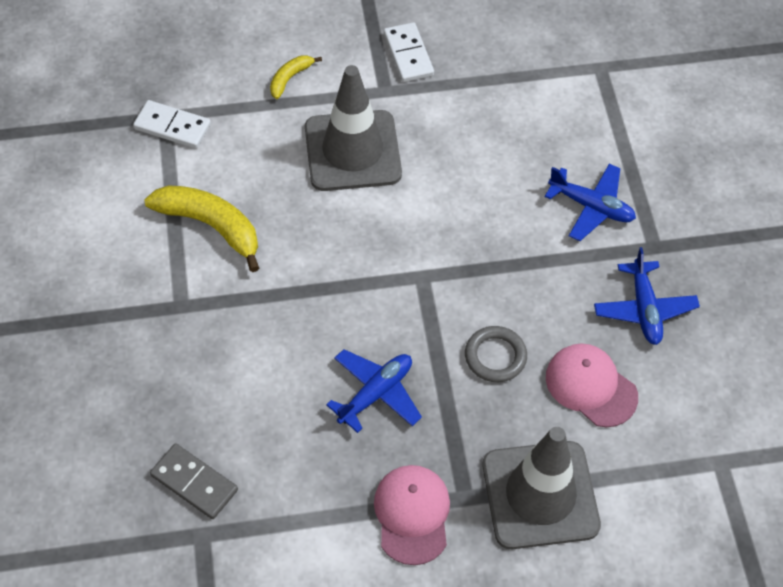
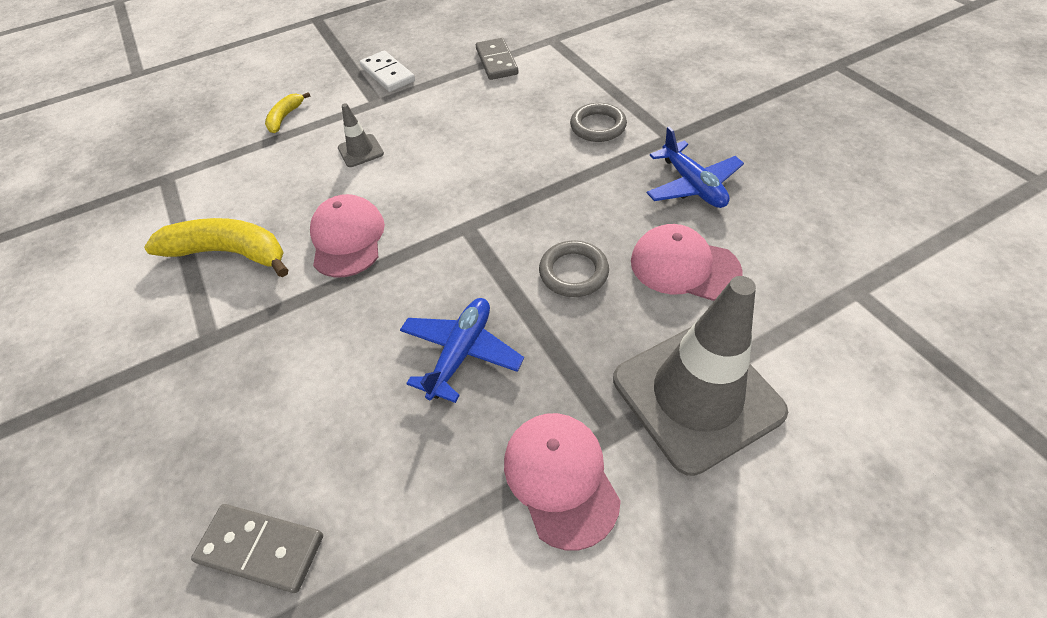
camera: 15 degrees left, 5 degrees down
white domino [133,100,211,149] -> none
grey traffic cone [305,65,402,191] -> grey traffic cone [338,103,384,167], size x0.43
blue plane [545,164,636,241] -> grey ring [570,103,627,142]
none -> pink cap [310,194,385,278]
none -> grey domino [476,38,518,80]

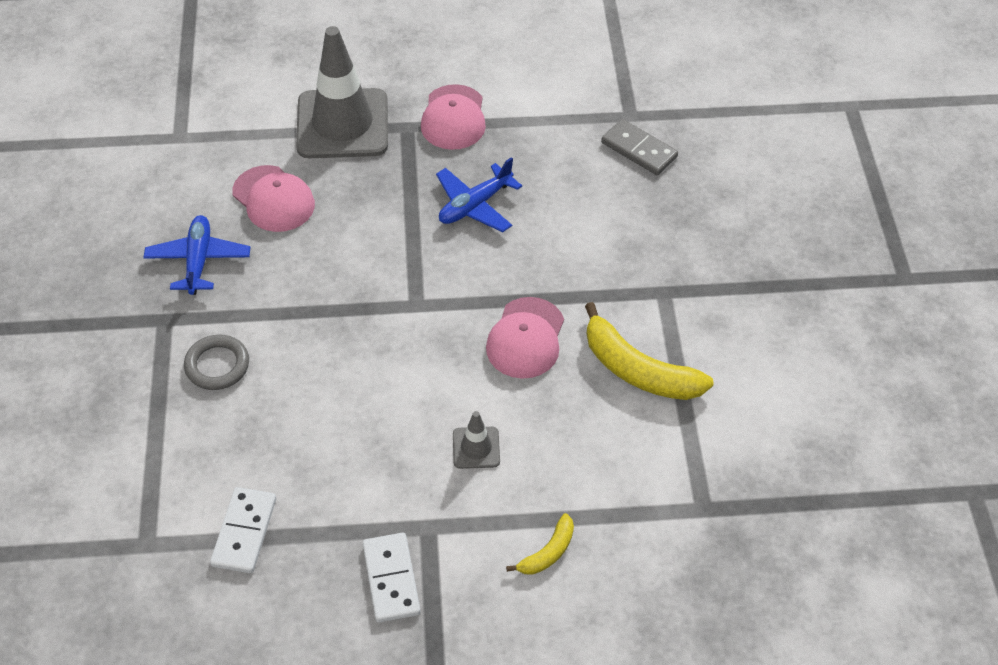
camera: 160 degrees left, 0 degrees up
grey domino [476,38,518,80] -> white domino [210,487,276,573]
grey ring [539,241,609,297] -> none

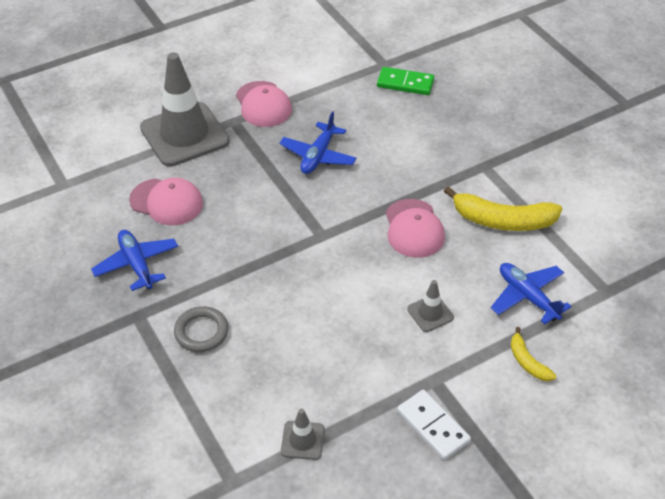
camera: 25 degrees left, 5 degrees down
white domino [210,487,276,573] -> grey traffic cone [281,409,324,460]
yellow banana [506,513,574,574] -> yellow banana turned 135 degrees clockwise [510,327,557,381]
grey domino [601,119,678,175] -> green domino [377,67,434,95]
none -> blue plane [491,263,572,324]

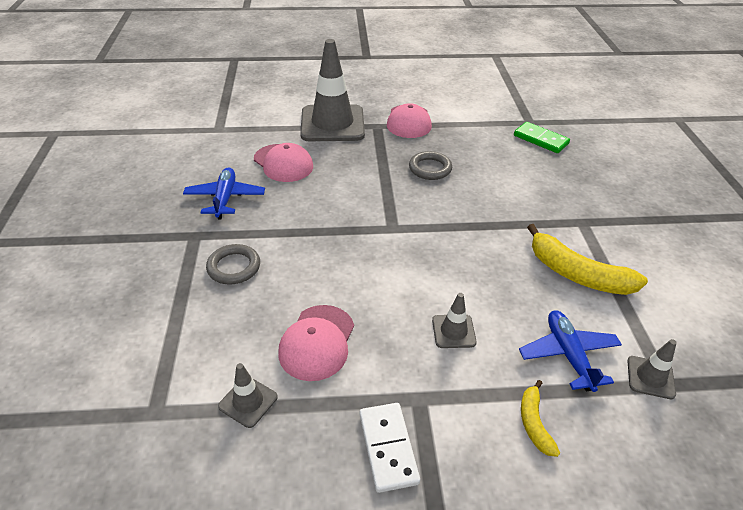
camera: 25 degrees right, 5 degrees down
blue plane [279,111,357,174] -> grey ring [409,151,452,180]
pink cap [386,199,445,258] -> pink cap moved to [278,305,354,381]
none -> grey traffic cone [628,339,677,399]

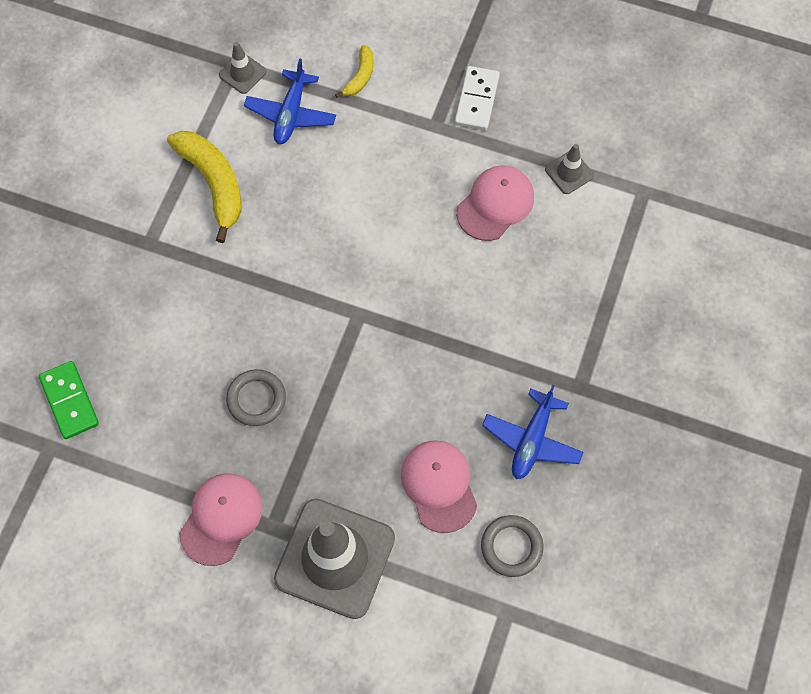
camera: 155 degrees left, 25 degrees up
grey ring [206,244,260,284] -> grey ring moved to [481,515,543,577]
grey traffic cone [432,293,477,348] -> none

